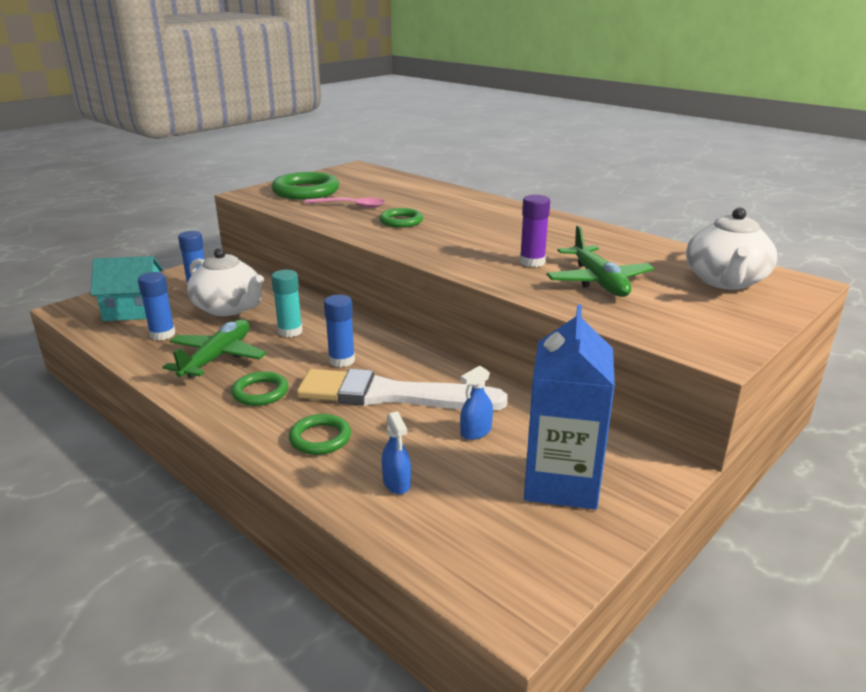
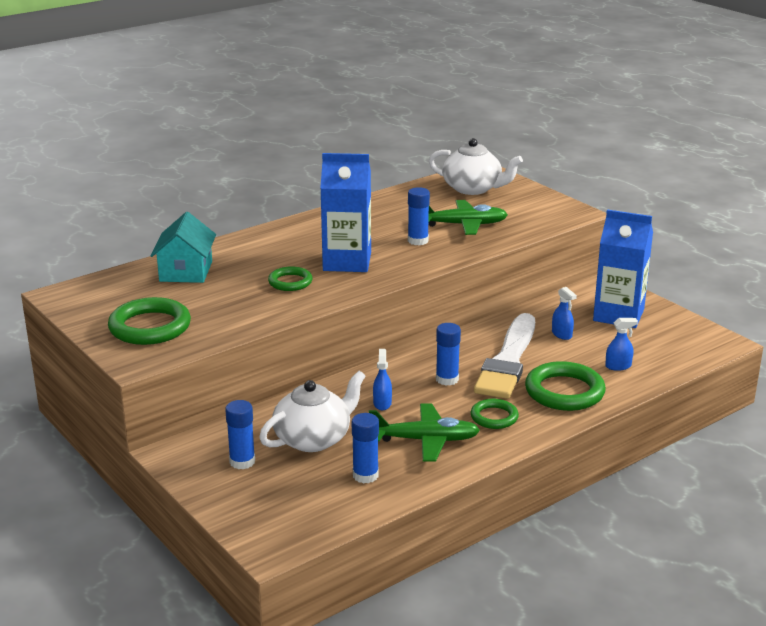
camera: 80 degrees left, 0 degrees up
turquoise house [90,256,164,321] -> turquoise house moved to [150,212,216,283]
green plane [162,319,267,378] -> green plane turned 150 degrees clockwise [369,404,480,462]
turquoise glue stick [271,270,303,337] -> blue spray bottle [373,349,392,410]
green ring [289,414,351,455] -> green ring [525,361,606,411], size x1.72
pink spoon [304,198,385,208] -> none
purple glue stick [519,195,550,267] -> blue glue stick [408,187,430,245]
none -> blue carton [320,153,371,272]

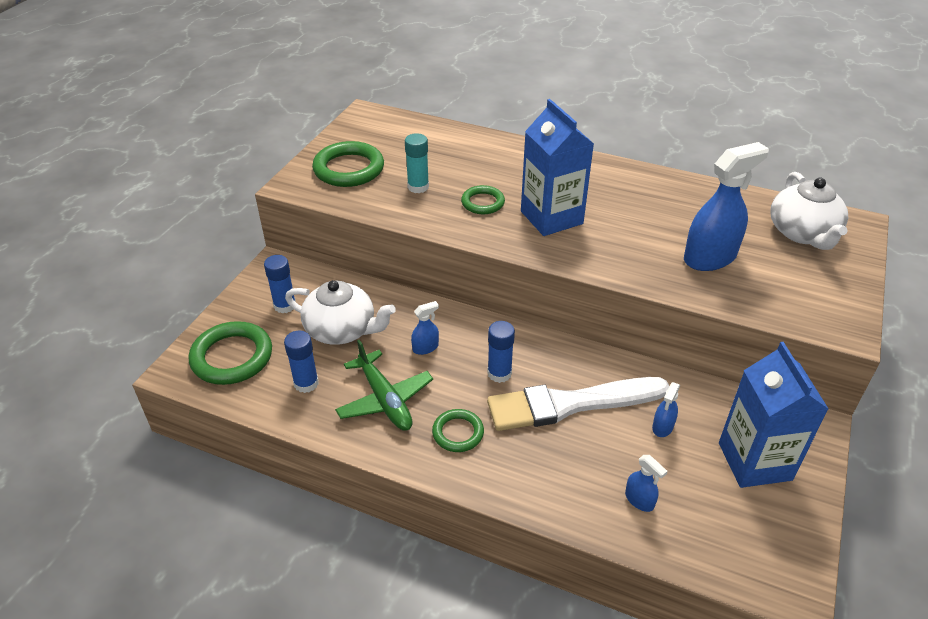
camera: 60 degrees right, 15 degrees up
turquoise house [150,212,216,283] -> none
blue glue stick [408,187,430,245] -> none
green plane [428,200,508,235] -> blue spray bottle [684,142,769,271]
green ring [525,361,606,411] -> green ring moved to [189,321,272,385]
none -> turquoise glue stick [405,133,429,193]

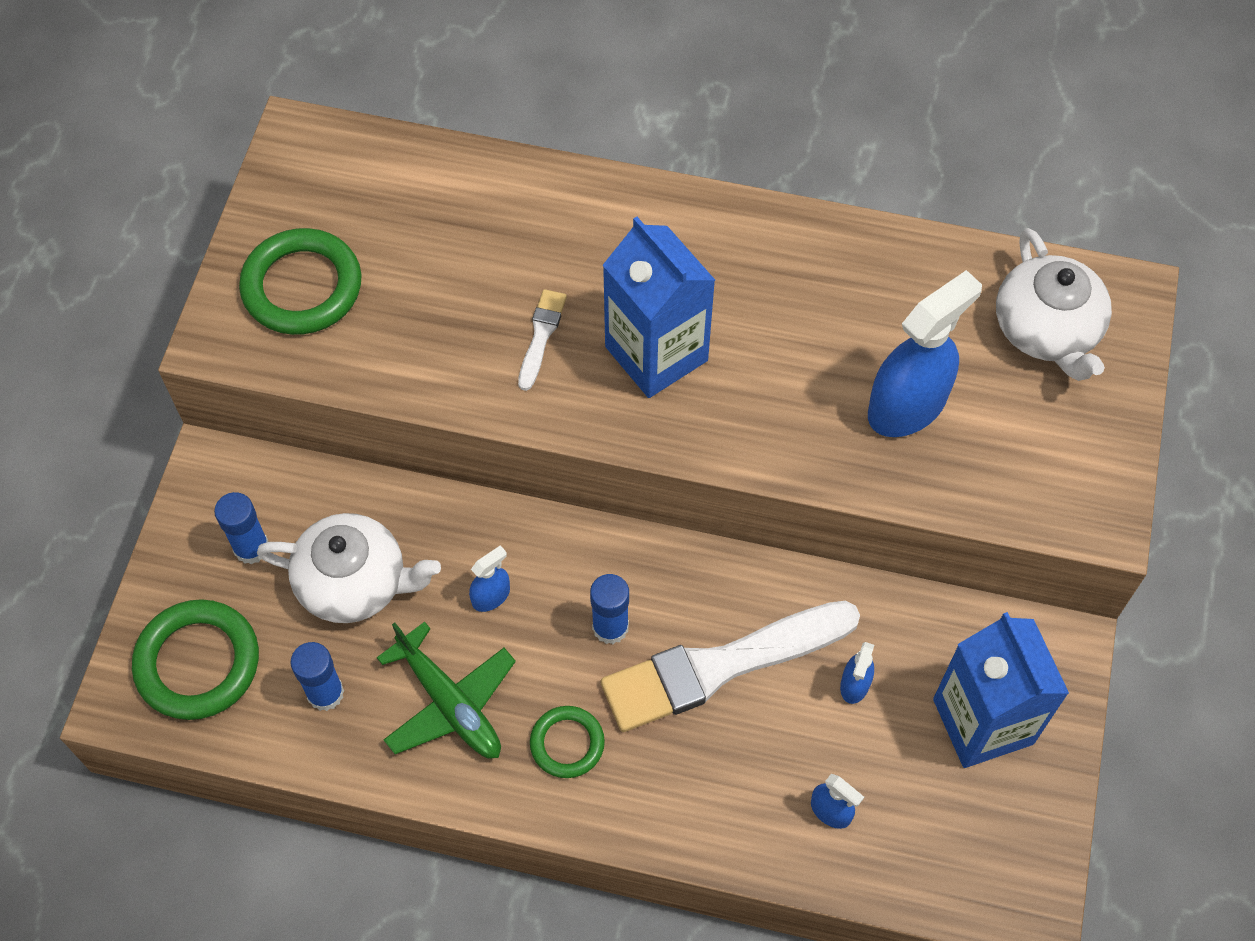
camera: 10 degrees left, 20 degrees up
turquoise glue stick [405,133,429,193] -> none
green ring [461,185,505,214] -> white brush [518,289,567,391]

